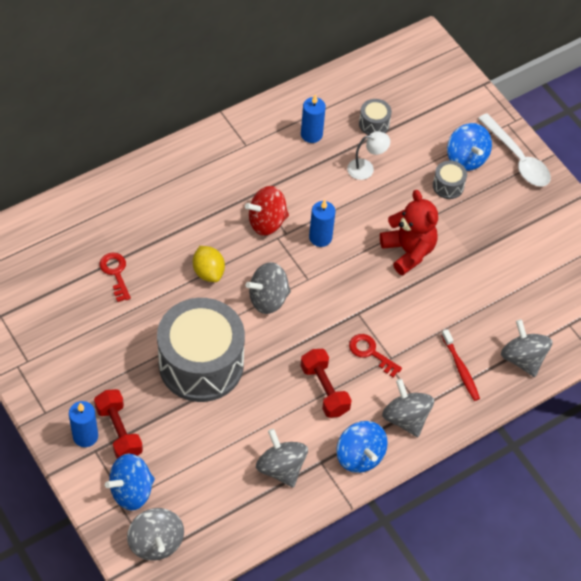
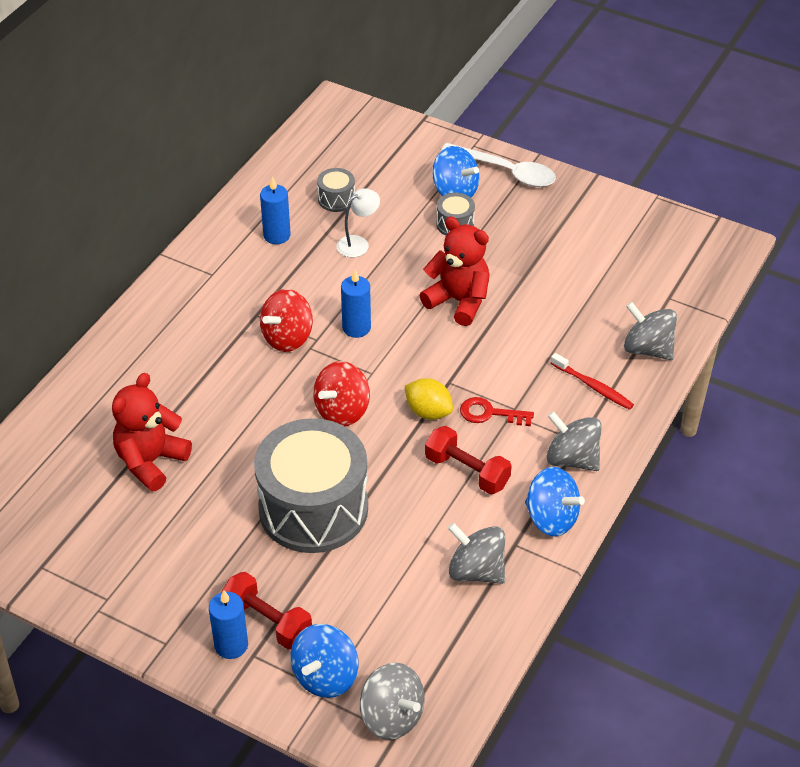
camera: 25 degrees left, 10 degrees down
red key [100,253,131,302] -> red teddy bear [112,373,192,492]
yellow lemon [193,246,225,282] -> yellow lemon moved to [405,378,453,420]
grey spinning top [246,262,291,314] -> red spinning top [313,361,370,426]

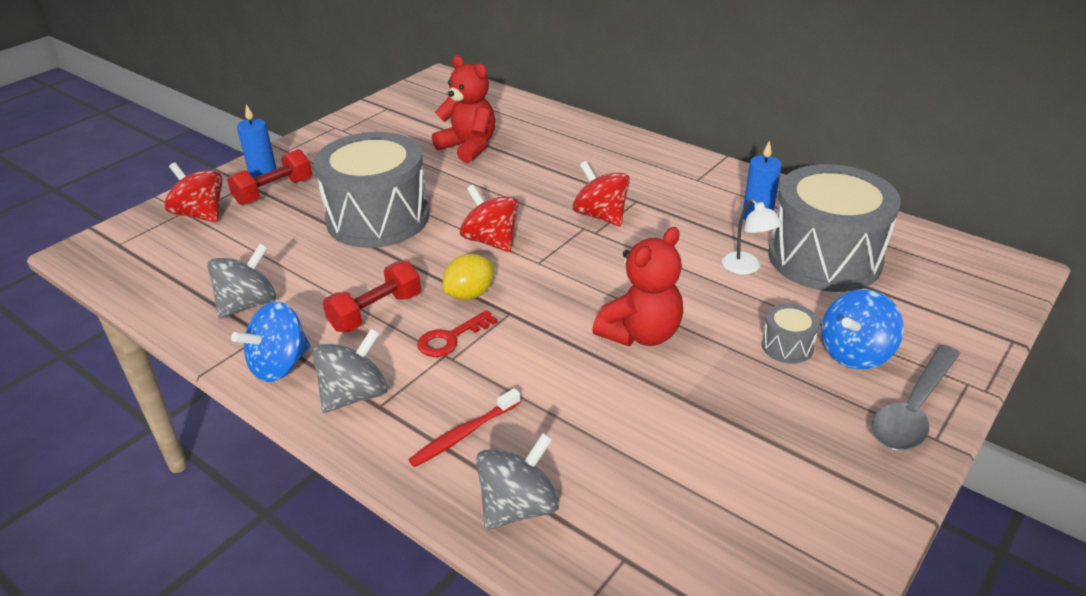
camera: 100 degrees right, 10 degrees down
blue spinning top [291,624,358,698] -> red spinning top [164,162,223,222]
grey drum [317,168,355,212] -> grey drum [768,164,901,292], size x2.48
blue candle [341,270,371,338] -> none
grey spinning top [360,663,425,740] -> none
white spoon [441,143,556,187] -> grey spoon [872,344,960,451]
red key [460,397,534,426] -> red key turned 150 degrees counterclockwise [417,310,498,357]

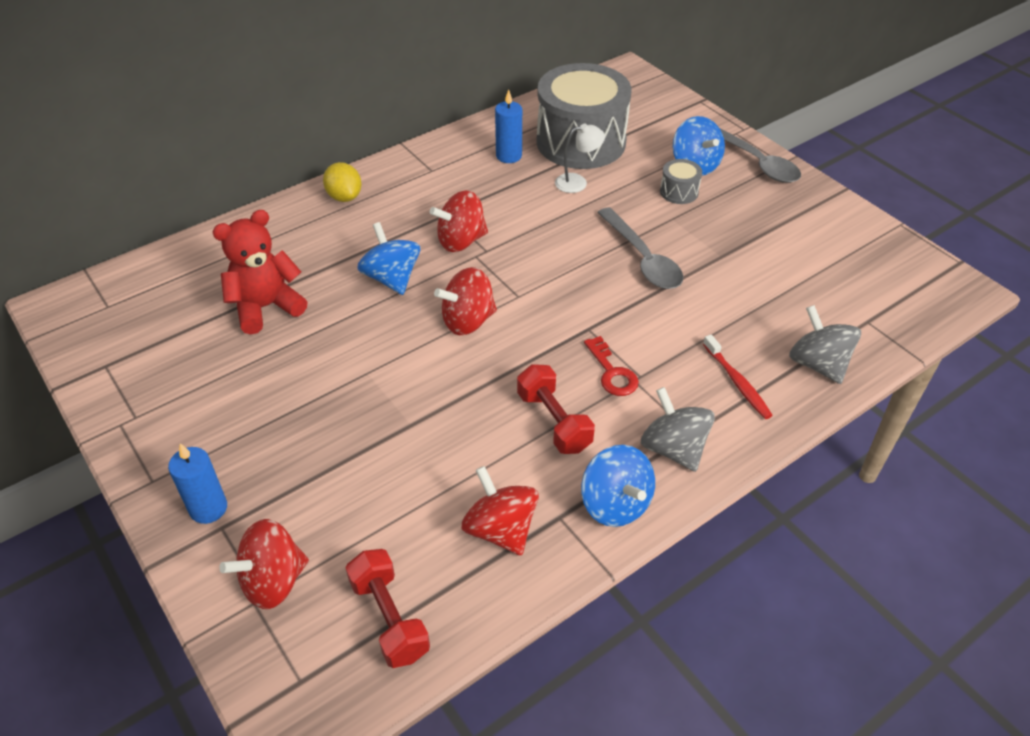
camera: 75 degrees left, 10 degrees up
grey spinning top [207,244,276,318] -> red spinning top [462,466,539,556]
red dumbbell [227,149,312,205] -> red dumbbell moved to [346,549,430,668]
grey drum [314,132,429,248] -> none
yellow lemon [442,254,494,300] -> yellow lemon moved to [323,162,362,202]
red teddy bear [592,227,683,346] -> grey spoon [597,207,683,289]
none -> blue spinning top [357,222,420,295]

